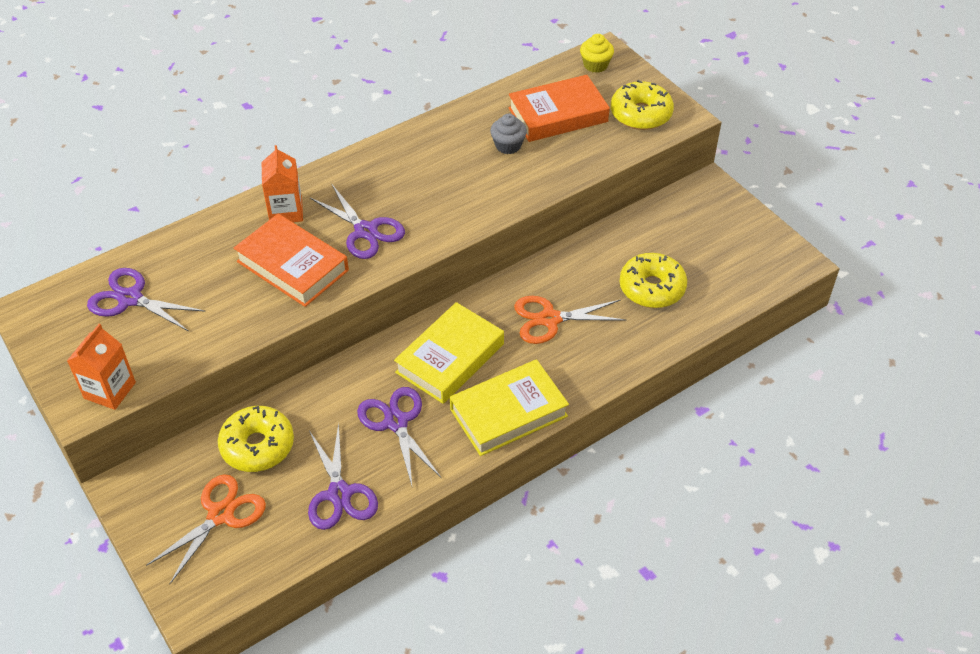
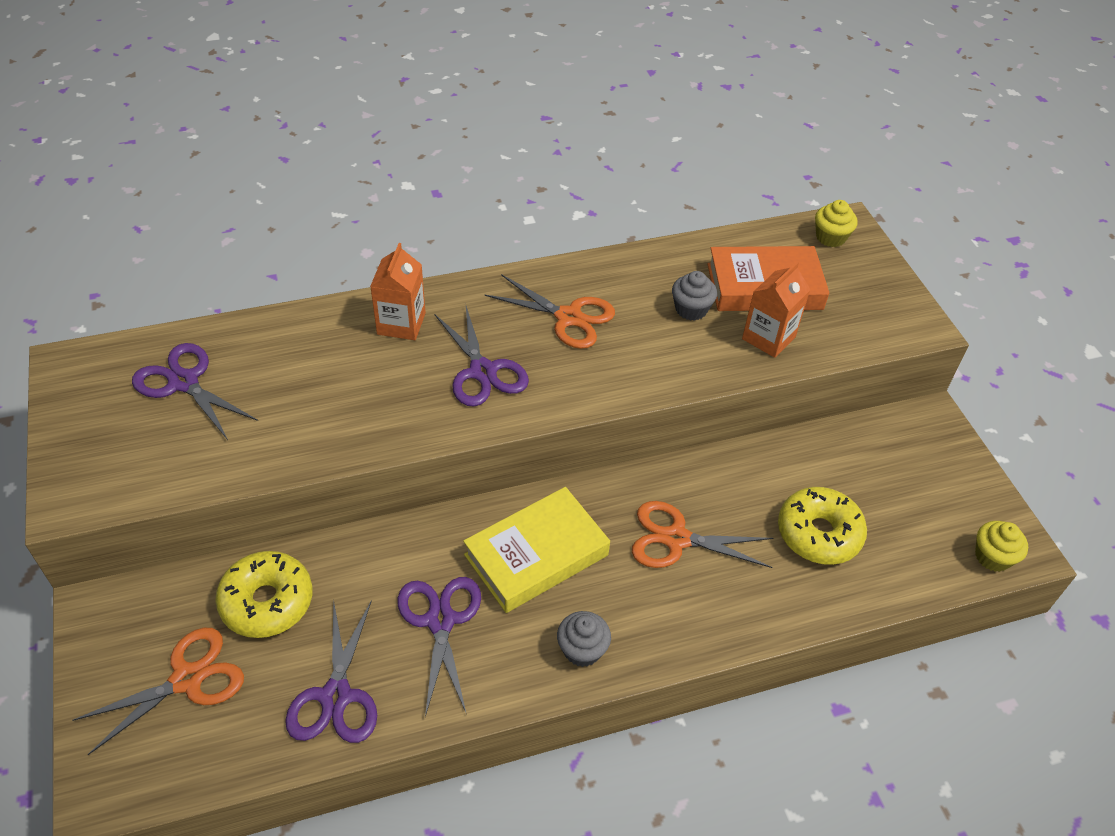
camera: 15 degrees right, 0 degrees up
orange carton [67,324,136,410] -> orange carton moved to [742,261,810,358]
orange book [234,214,349,307] -> none
yellow book [450,359,569,456] -> grey cupcake [557,611,611,667]
yellow donut [611,80,674,130] -> none
none -> orange scissors [485,274,615,349]
none -> yellow cupcake [975,521,1028,572]

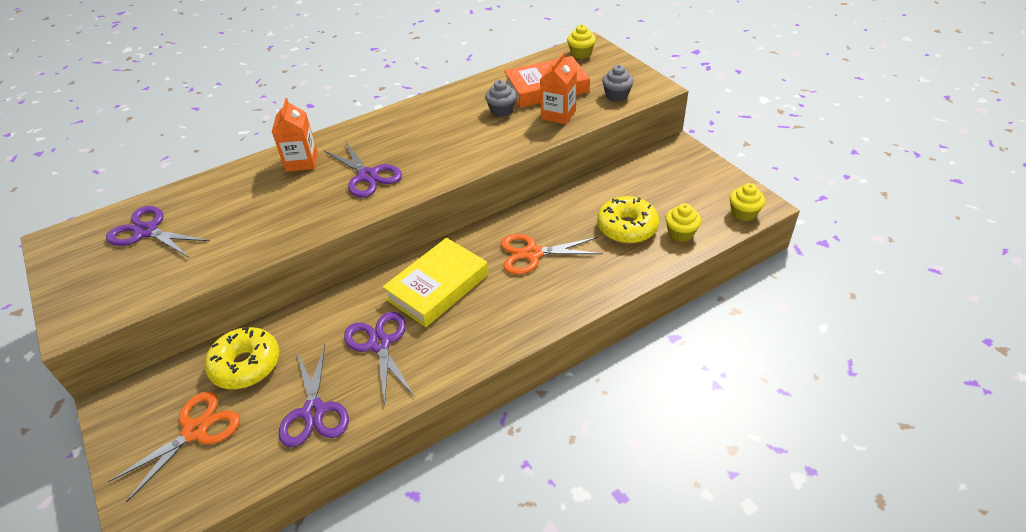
camera: 10 degrees left, 5 degrees down
orange scissors [485,274,615,349] -> none
grey cupcake [557,611,611,667] -> grey cupcake moved to [602,65,634,101]
none -> yellow cupcake [665,203,701,242]

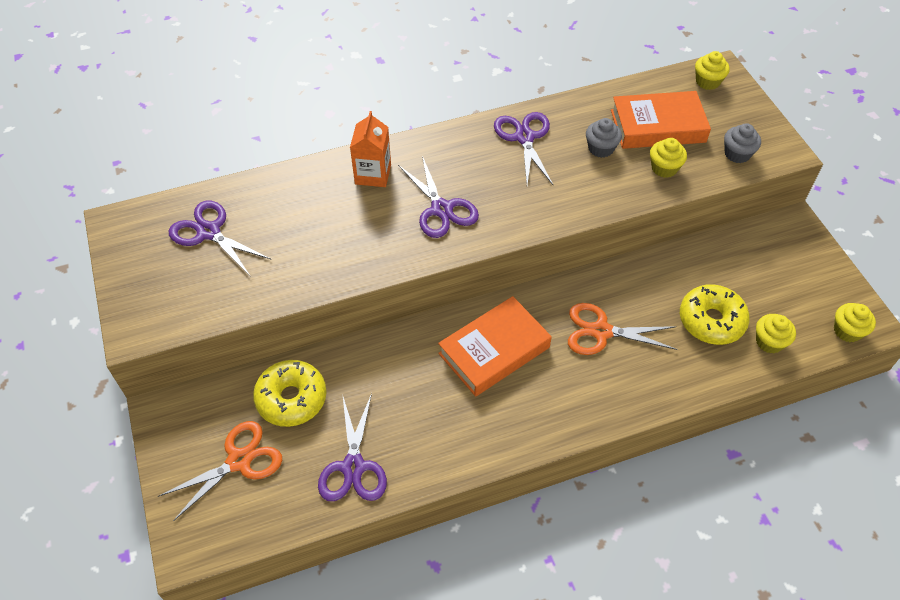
camera: 10 degrees right, 10 degrees up
purple scissors [344,312,415,406] -> purple scissors moved to [494,112,553,185]
yellow book [383,238,488,327] -> orange book [438,296,552,396]
orange carton [540,52,577,125] -> yellow cupcake [650,138,687,178]

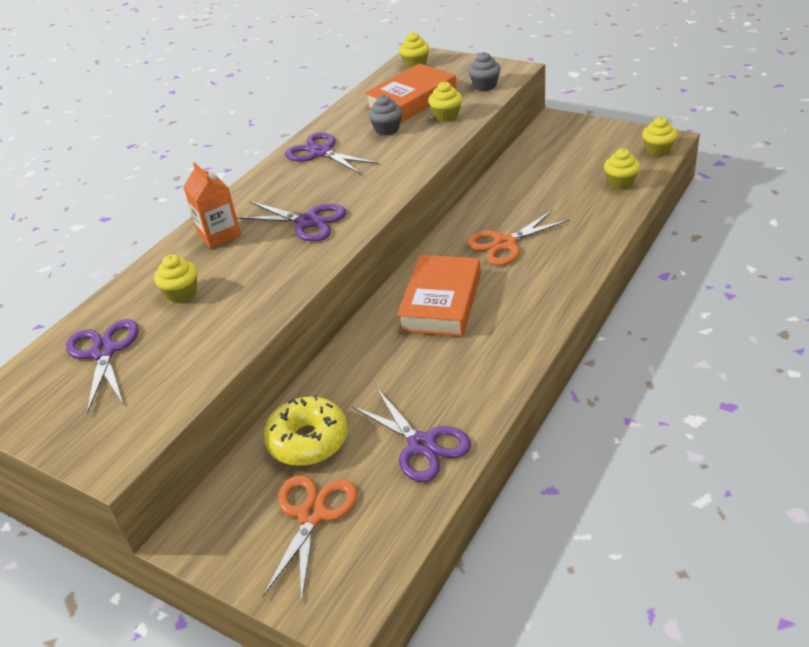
camera: 35 degrees left, 15 degrees down
purple scissors [169,201,272,277] -> purple scissors turned 75 degrees clockwise [66,319,139,414]
yellow donut [680,284,750,345] -> none
none -> yellow cupcake [154,255,197,303]

